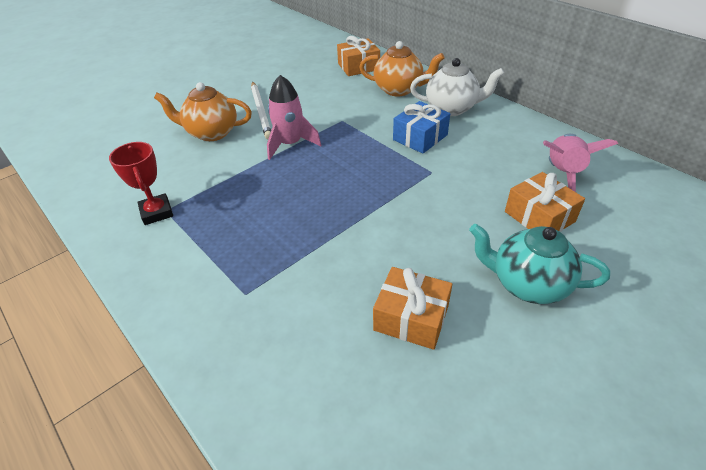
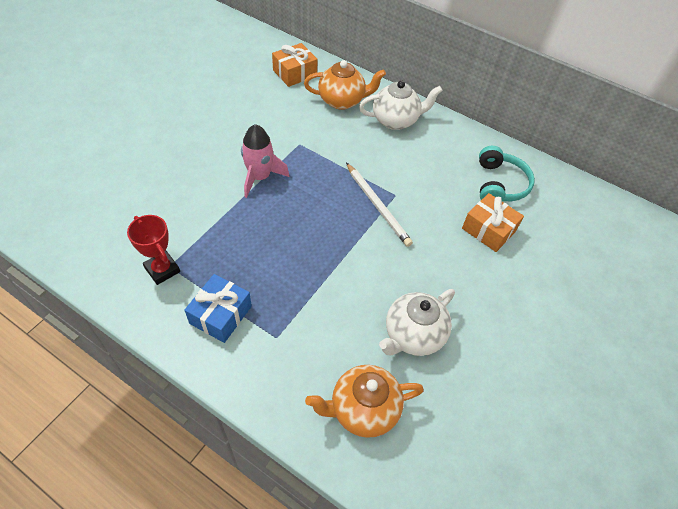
camera: 20 degrees left, 10 degrees up
orange teapot [154,82,252,141] -> orange teapot moved to [305,365,424,438]
white pencil [251,82,271,139] -> white pencil moved to [346,163,413,247]
orange gift [373,267,452,350] -> white teapot [379,289,455,356]
blue gift [393,101,450,154] -> blue gift moved to [184,274,252,343]
turquoise teapot [469,224,610,304] -> none
pink rocket [543,134,618,192] -> turquoise headphones [479,146,535,202]

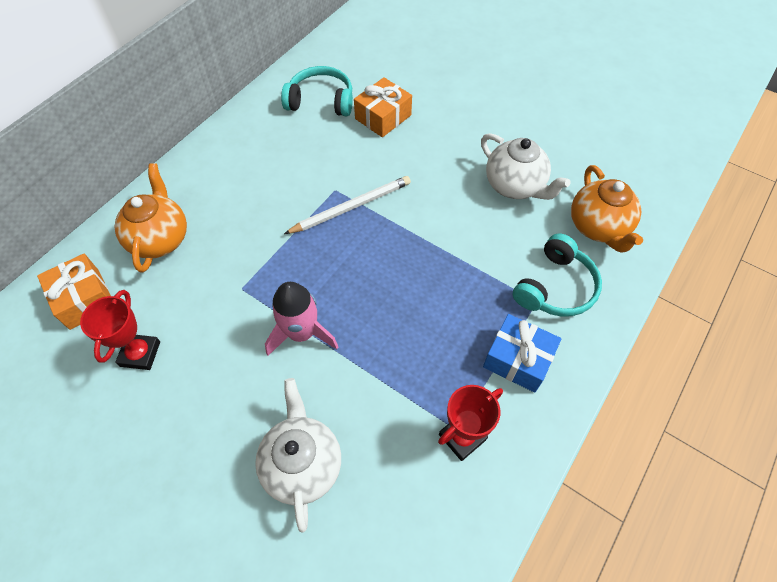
camera: 85 degrees left, 5 degrees up
white teapot [359,80,443,130] -> white teapot moved to [255,378,341,533]
none -> red trophy [80,290,160,370]
none -> turquoise headphones [512,234,602,317]

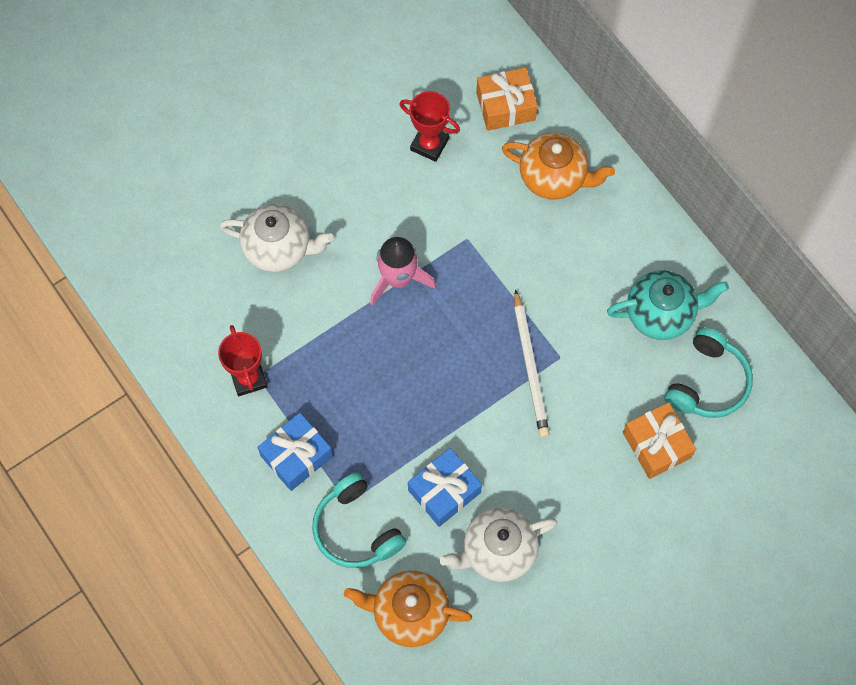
camera: 110 degrees right, 10 degrees up
none -> blue gift [408,448,482,527]
none -> turquoise teapot [607,270,729,340]

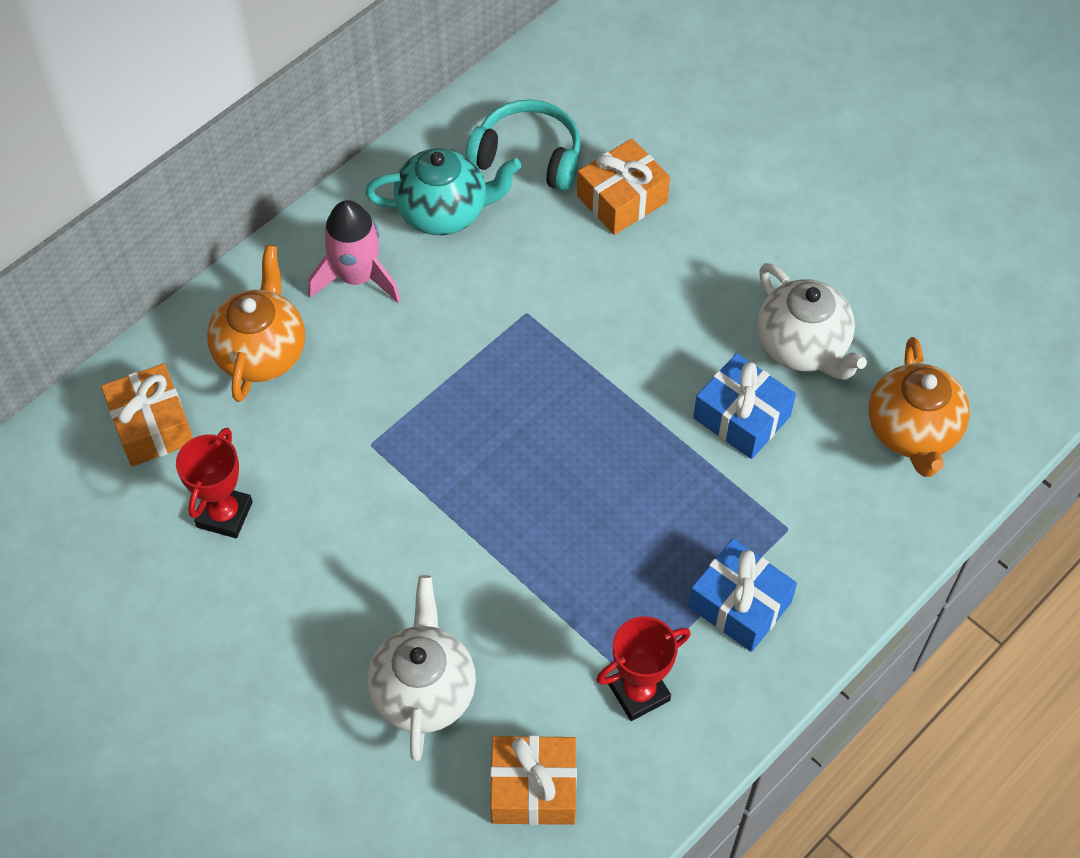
camera: 100 degrees left, 10 degrees down
turquoise headphones [312,472,406,568] -> none
pink rocket [370,237,436,306] -> pink rocket moved to [308,200,400,303]
white pencil [514,289,549,437] -> none
turquoise teapot [607,270,729,340] -> turquoise teapot turned 105 degrees clockwise [365,148,521,235]
none -> orange gift [490,735,577,825]

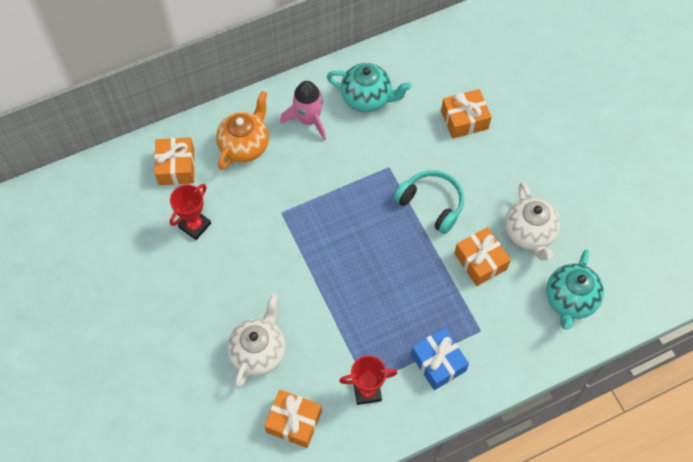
camera: 20 degrees right, 5 degrees up
turquoise headphones [466,99,581,191] -> turquoise headphones moved to [394,170,464,234]
blue gift [693,353,796,459] -> orange gift [454,227,511,286]
orange teapot [869,337,970,477] -> turquoise teapot [546,249,604,330]

